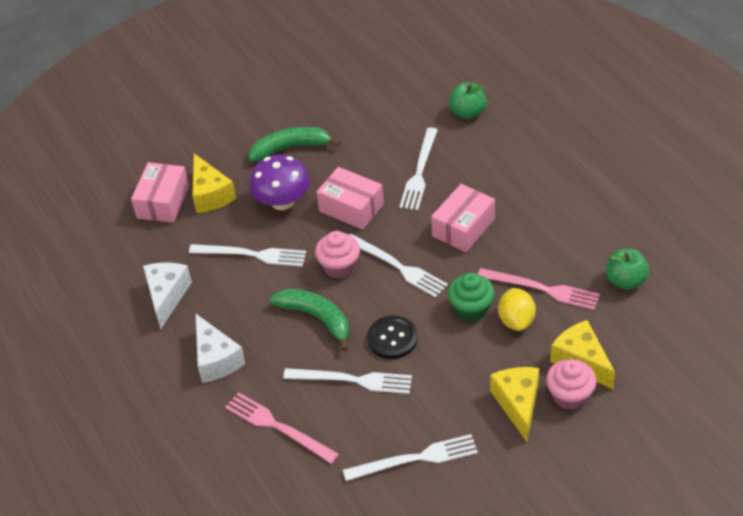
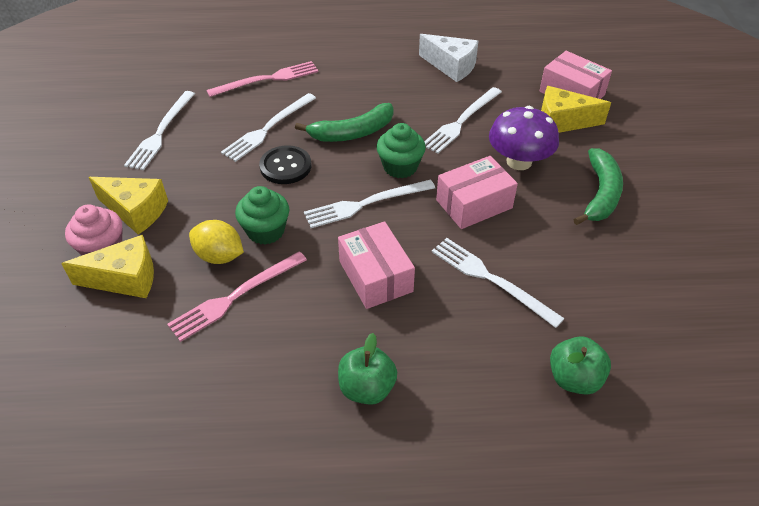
camera: 115 degrees right, 0 degrees up
white cheese [196,314,246,383] -> none
pink cupcake [315,231,360,279] -> green cupcake [376,123,426,178]
green apple [606,249,649,290] -> green apple moved to [338,333,397,405]

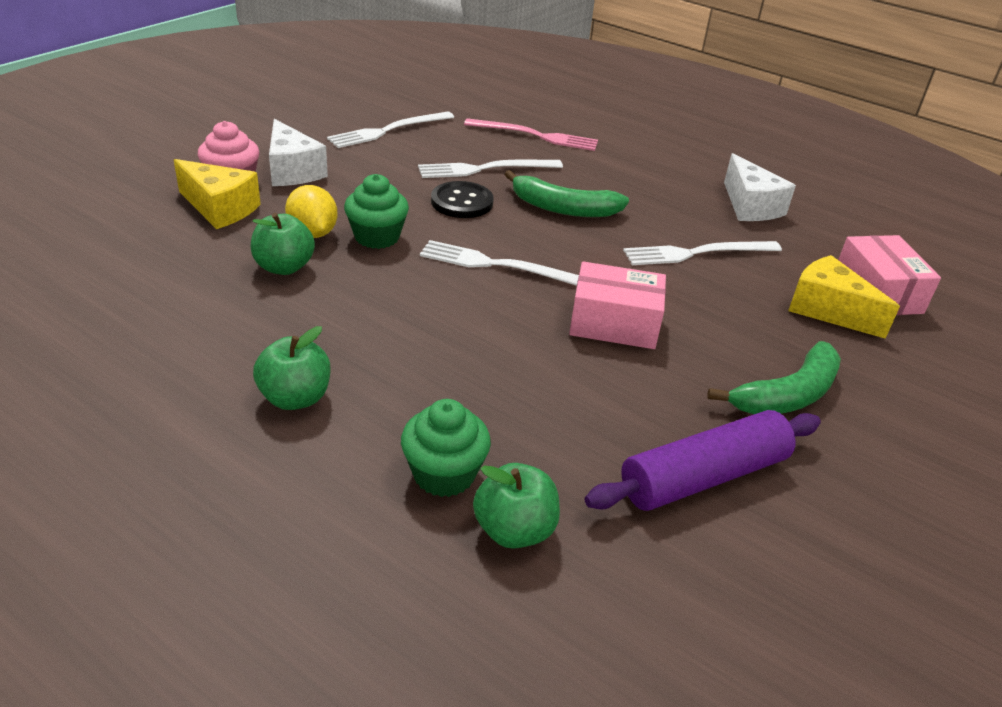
camera: 35 degrees right, 10 degrees down
yellow cheese [89,177,168,235] -> white cheese [269,119,328,186]
pink fork [167,251,307,342] -> green apple [251,213,315,275]
pink box [338,221,415,309] -> none
green cupcake [376,123,426,178] -> green cupcake moved to [401,399,491,497]
white fork [432,238,565,328] -> none
purple mushroom [489,106,559,170] -> none
none -> purple rolling pin [585,410,821,511]

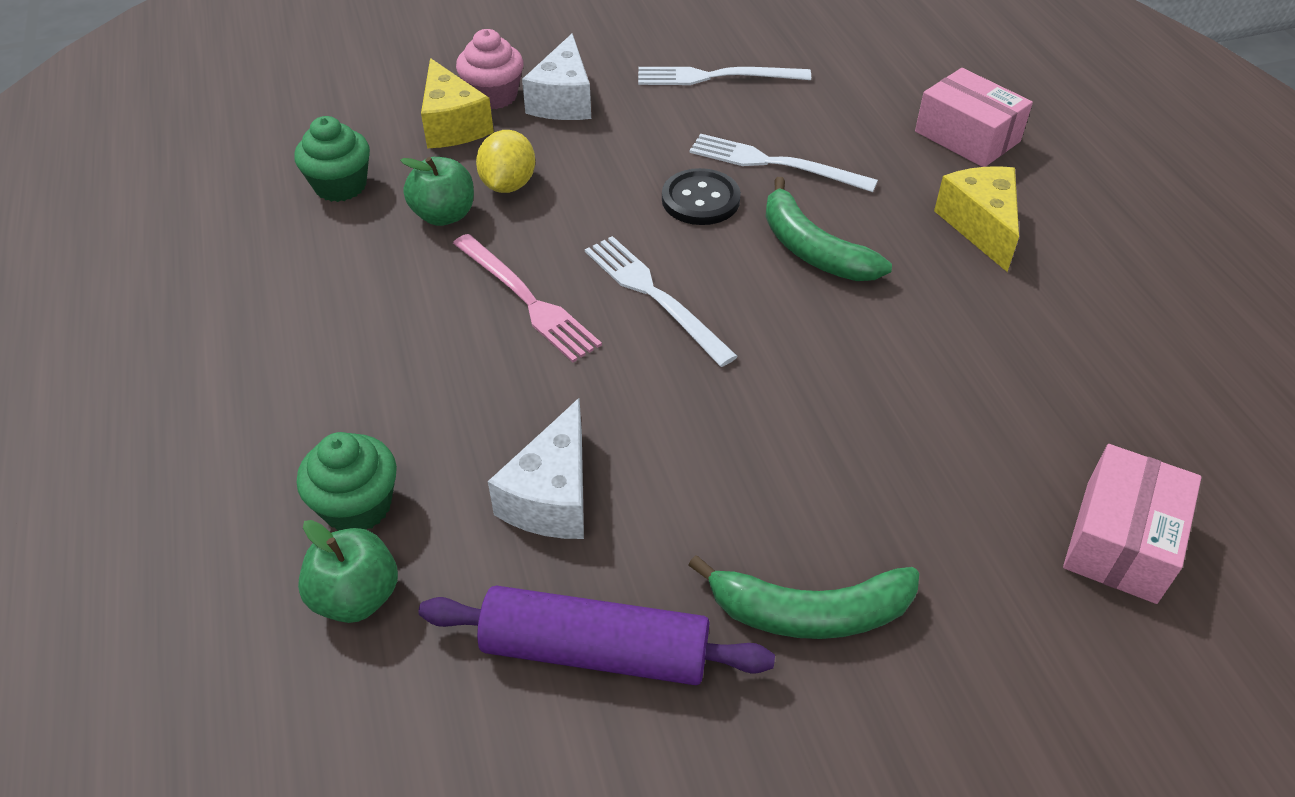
camera: 40 degrees right, 10 degrees up
green apple [253,326,330,410] -> none
green cupcake [344,174,409,249] -> green cupcake moved to [295,116,370,202]
pink fork [464,118,598,151] -> pink fork moved to [453,234,602,362]
pink box [569,261,666,349] -> pink box moved to [915,68,1033,167]
white fork [623,241,782,265] -> none
white cheese [724,153,796,221] -> white cheese moved to [488,398,584,539]
yellow cheese [788,255,900,339] -> yellow cheese moved to [934,166,1019,272]

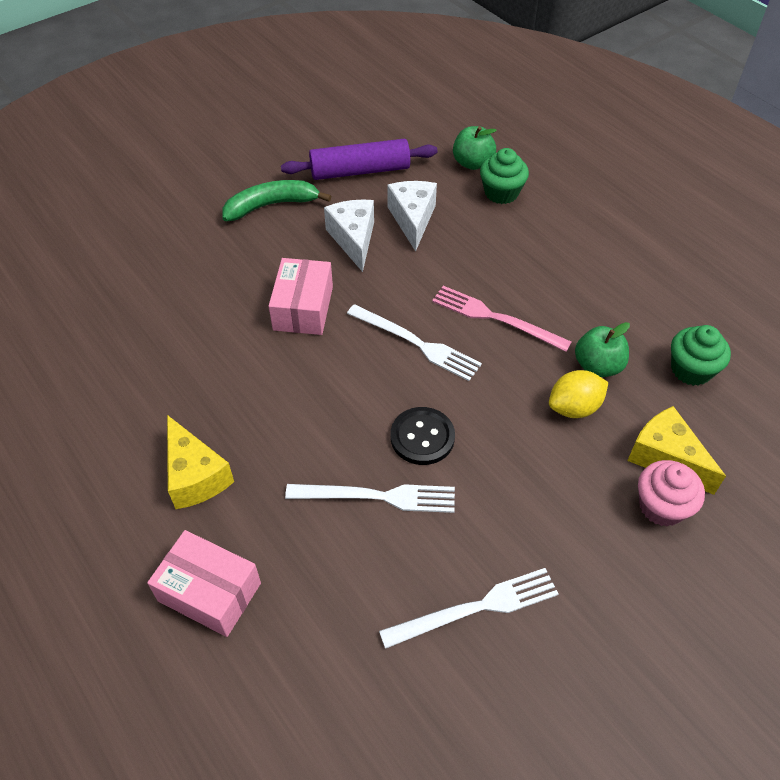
camera: 160 degrees right, 5 degrees up
yellow lemon [476,130,535,193] -> yellow lemon turned 75 degrees clockwise [549,370,608,418]
white cheese [522,33,591,120] -> white cheese moved to [324,200,374,272]
green banana [765,177,892,281] -> none
pink box [1063,444,1202,604] -> pink box moved to [269,258,333,335]

